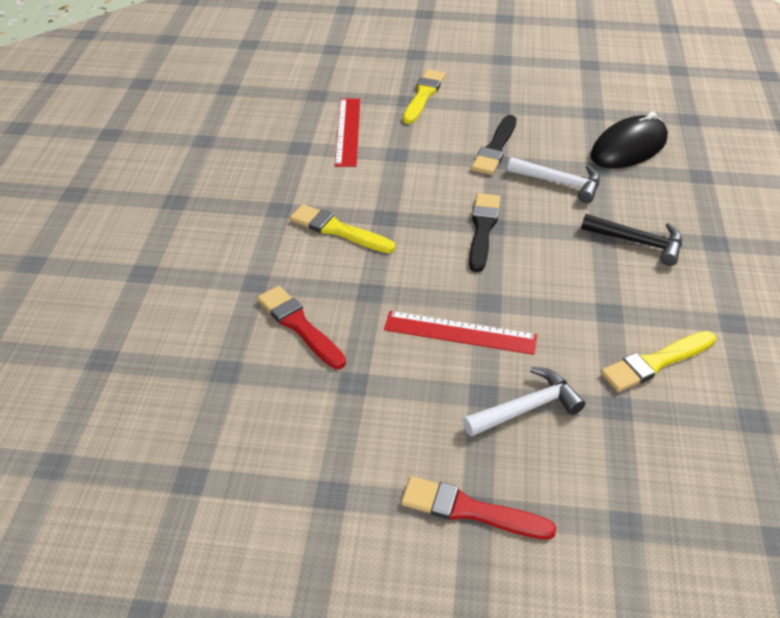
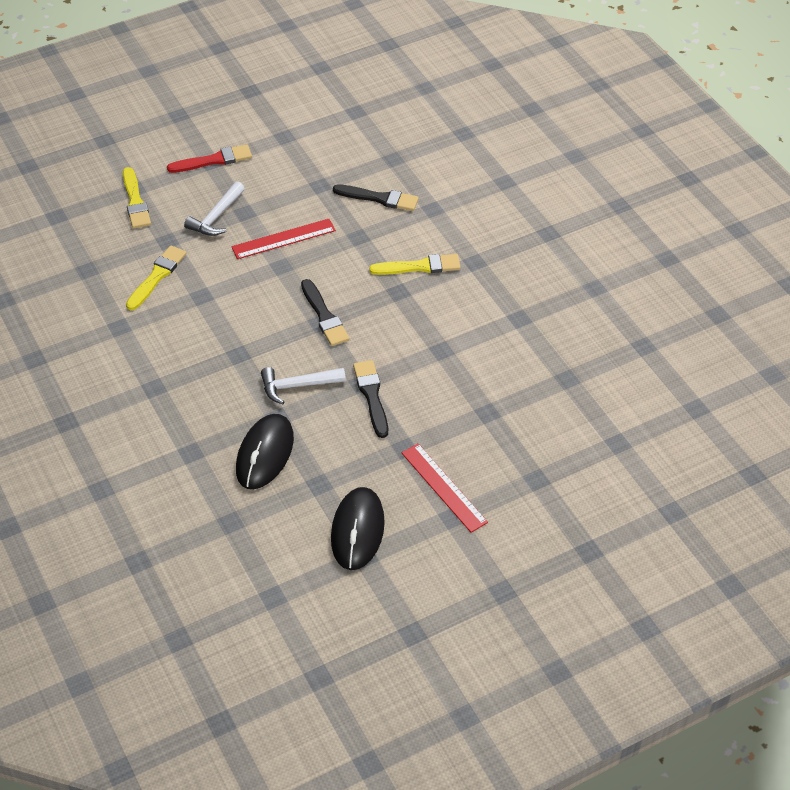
camera: 145 degrees right, 5 degrees up
red brush [257,286,346,369] -> black brush [333,184,419,211]
red ruler [335,98,360,167] -> red ruler moved to [402,443,488,533]
yellow brush [403,69,445,124] -> yellow brush moved to [123,167,151,228]
black hammer [581,214,682,266] -> none
none -> black mouse [331,487,385,570]

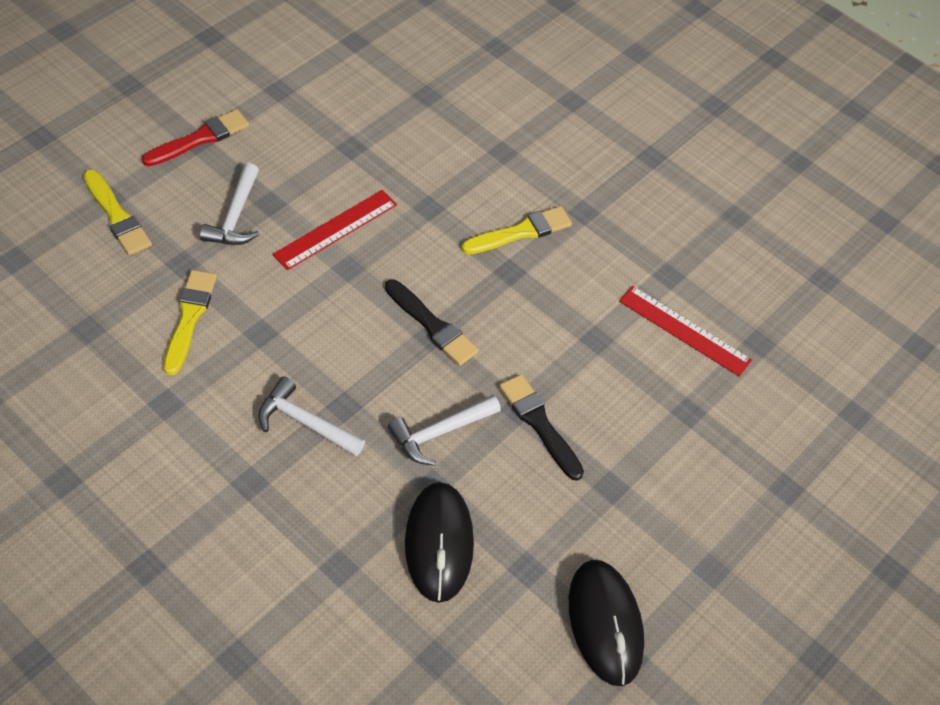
camera: 25 degrees left, 5 degrees up
black brush [333,184,419,211] -> none
red ruler [402,443,488,533] -> red ruler moved to [619,286,752,376]
none -> white hammer [258,377,365,456]

